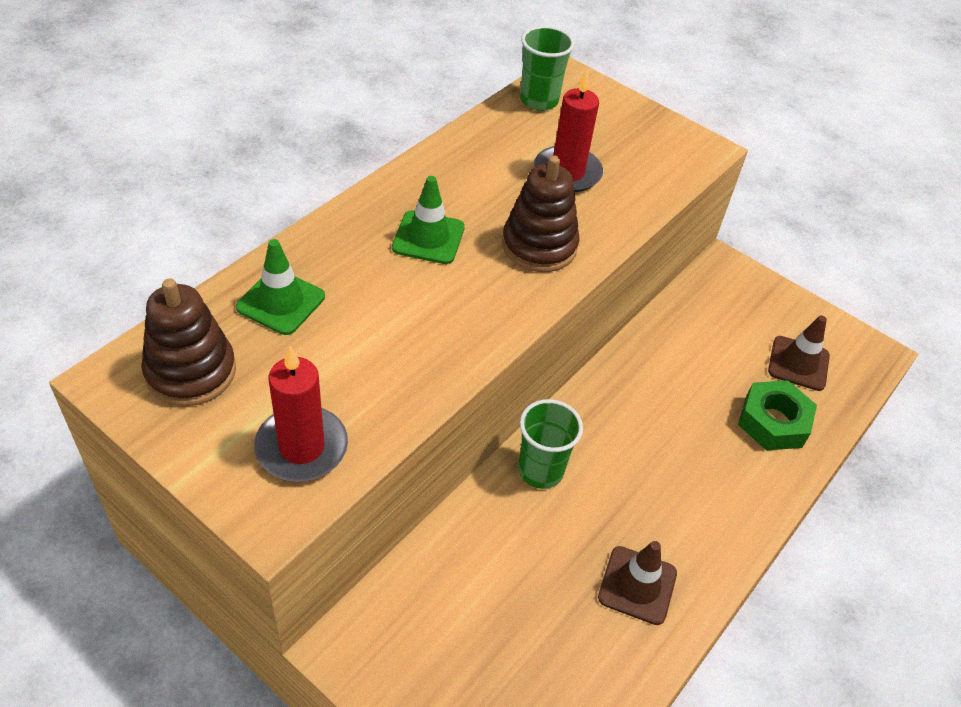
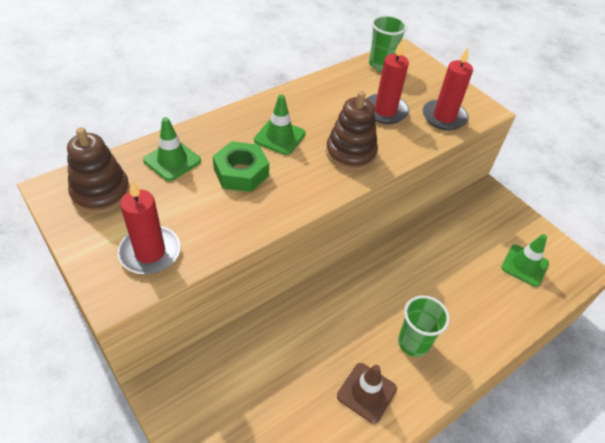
camera: 15 degrees right, 0 degrees up
green cup [518,399,583,489] -> green cup moved to [398,295,450,357]
green nut [738,380,817,451] -> green nut moved to [213,141,269,192]
brown traffic cone [768,315,830,391] -> green traffic cone [501,234,549,287]
none -> red candle [422,47,473,130]

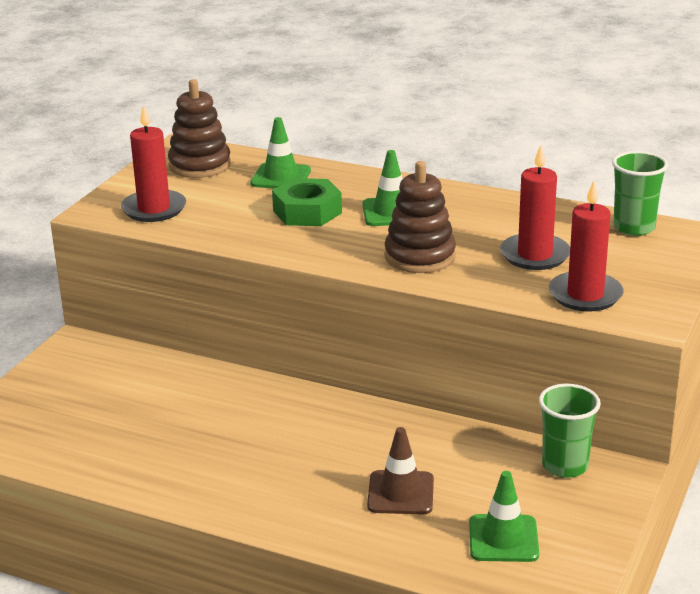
camera: 65 degrees right, 20 degrees down
brown traffic cone [337,363,397,423] -> brown traffic cone moved to [367,427,434,515]
green cup [398,295,450,357] -> green cup moved to [539,384,601,478]

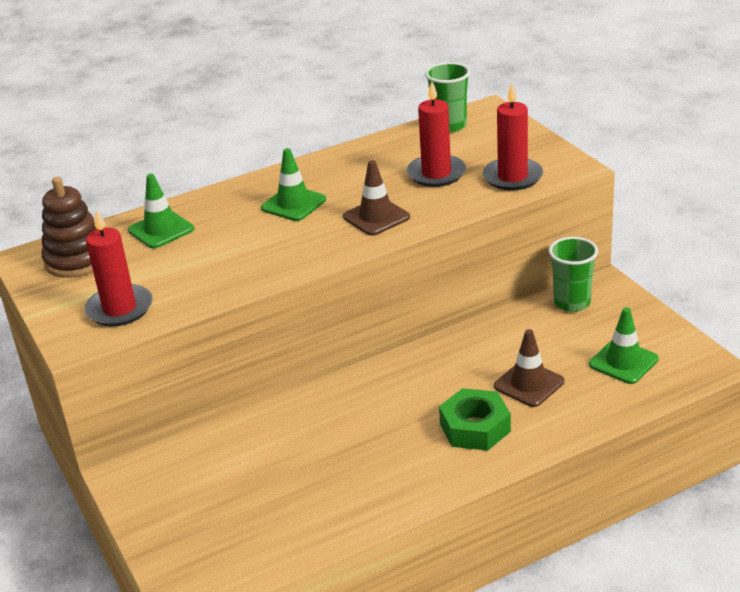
camera: 50 degrees left, 5 degrees up
green nut [272,178,342,226] -> green nut moved to [439,388,511,451]
brown stacking toy [384,161,456,273] -> brown traffic cone [343,160,410,236]

